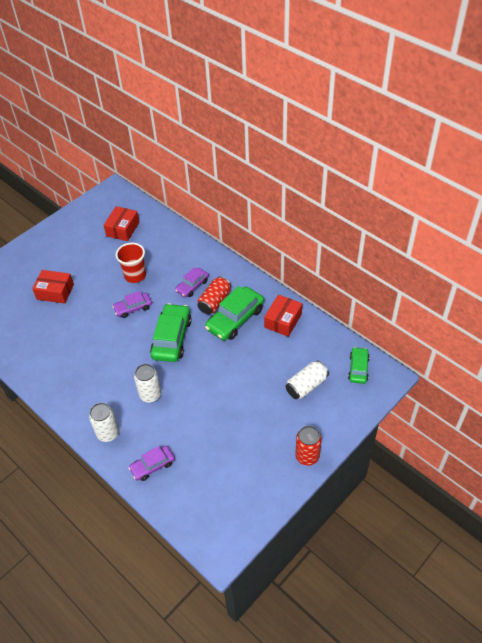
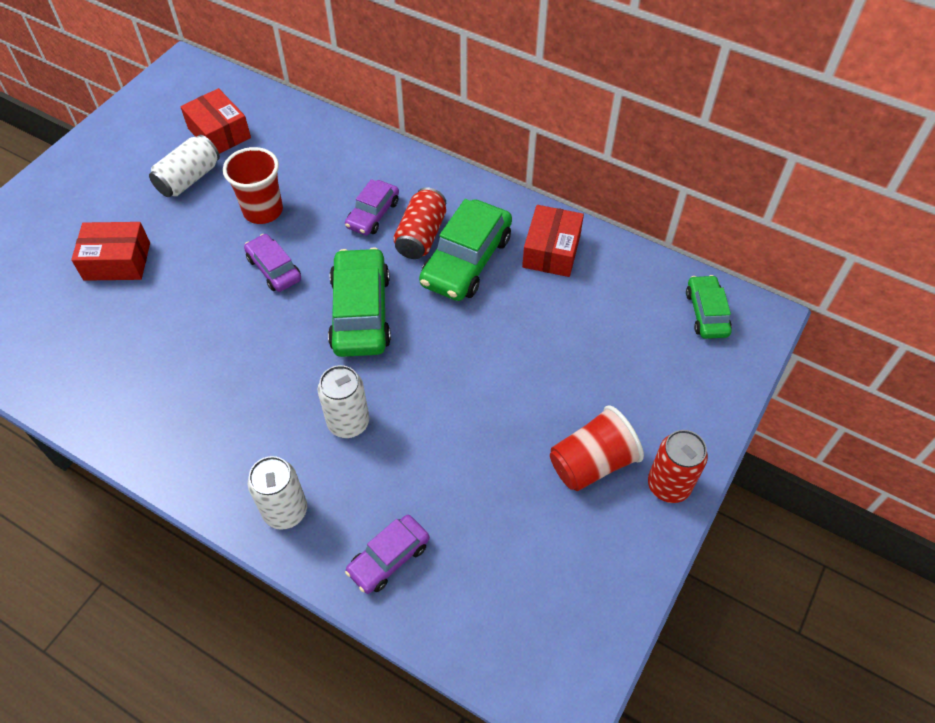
camera: 15 degrees left, 5 degrees up
red box [104,206,139,241] -> red box turned 45 degrees counterclockwise [180,88,251,154]
purple car [112,291,152,318] -> purple car turned 90 degrees clockwise [244,234,301,292]
white can [286,360,329,399] -> white can moved to [149,135,220,197]
none -> red cup [550,405,644,491]

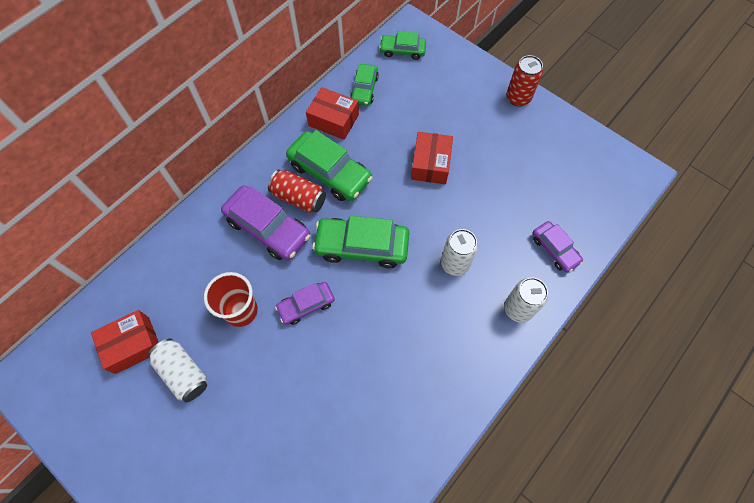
camera: 80 degrees left, 10 degrees up
red box [71,222,150,281] -> red box moved to [411,132,453,184]
purple car [345,179,399,235] -> purple car [221,185,311,261], size x1.71
red cup [550,405,644,491] -> none
none -> green car [350,64,379,106]

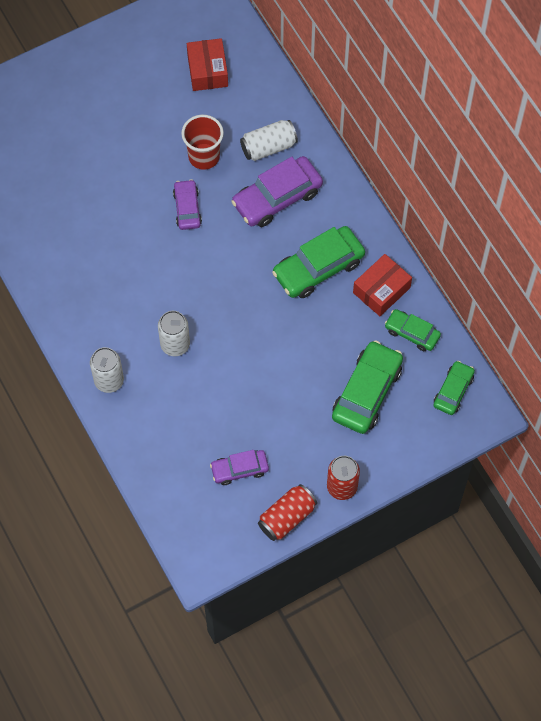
camera: 110 degrees right, 0 degrees up
white can [148,338,207,402] -> white can moved to [240,120,298,161]
red can [268,170,326,213] -> red can moved to [258,484,317,541]
green car [312,216,409,268] -> green car moved to [332,340,403,434]
red box [411,132,453,184] -> none
purple car [532,221,583,272] -> purple car moved to [210,450,269,485]

